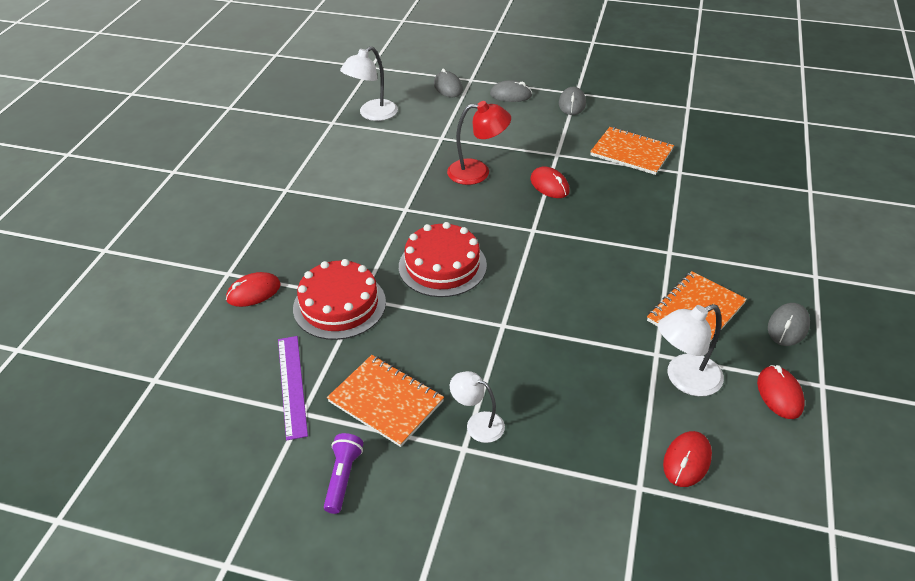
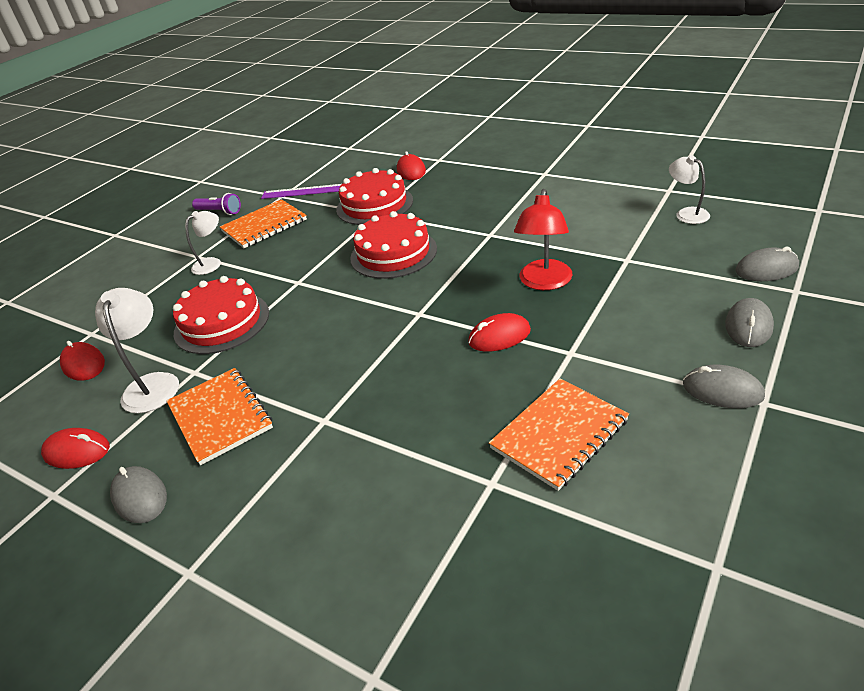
camera: 110 degrees right, 5 degrees down
white lamp [340,46,398,121] -> white lamp [669,155,710,224], size x0.65
none -> red cake [173,276,269,354]

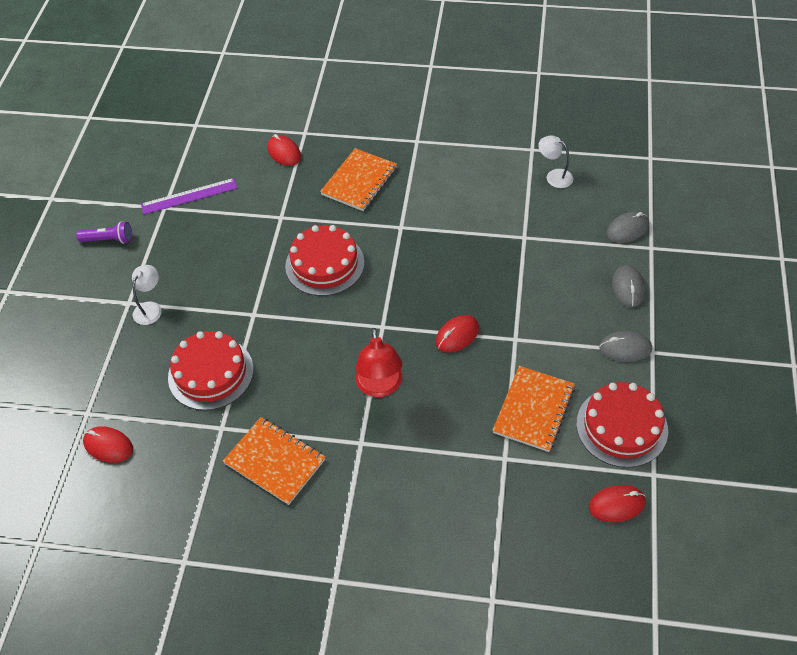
camera: 25 degrees left, 15 degrees up
red mouse [41,428,110,469] -> red mouse moved to [589,485,646,522]
white lamp [95,288,179,413] -> none
grey mouse [110,466,167,523] -> none
orange notebook [220,199,307,248] -> orange notebook moved to [320,148,397,211]
red cake [336,168,413,225] -> red cake moved to [576,382,668,468]
red lamp [514,189,572,290] -> red lamp moved to [356,328,402,397]

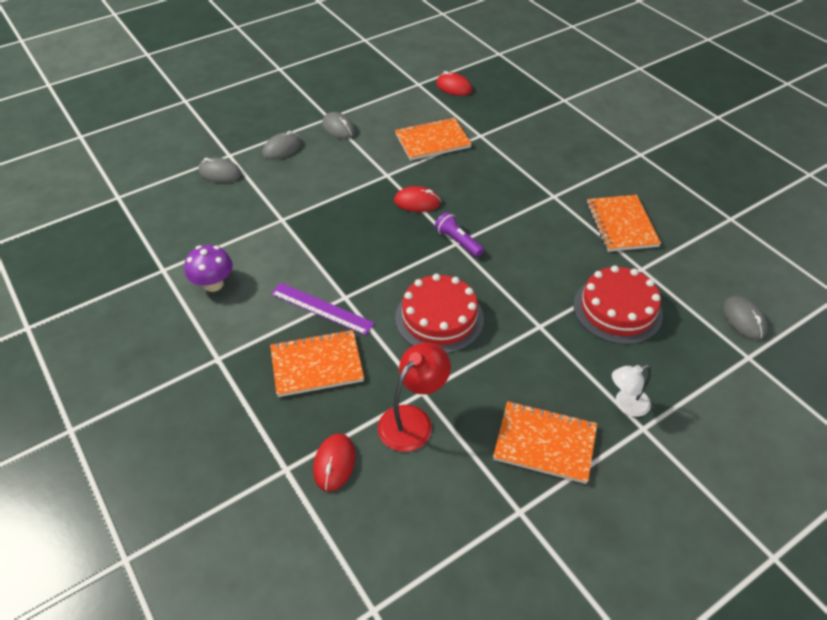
camera: 135 degrees left, 5 degrees down
purple flashlight [76,221,132,244] -> purple flashlight moved to [435,212,484,257]
red mouse [83,426,133,463] -> grey mouse [723,296,767,339]
purple ruler [141,178,238,215] -> purple ruler moved to [271,283,374,335]
red lamp [356,328,402,397] -> red lamp moved to [378,343,451,452]
white lamp [538,136,573,188] -> none
red cake [576,382,668,468] -> none
none -> purple mushroom [184,245,233,292]
none -> orange notebook [493,401,597,484]

